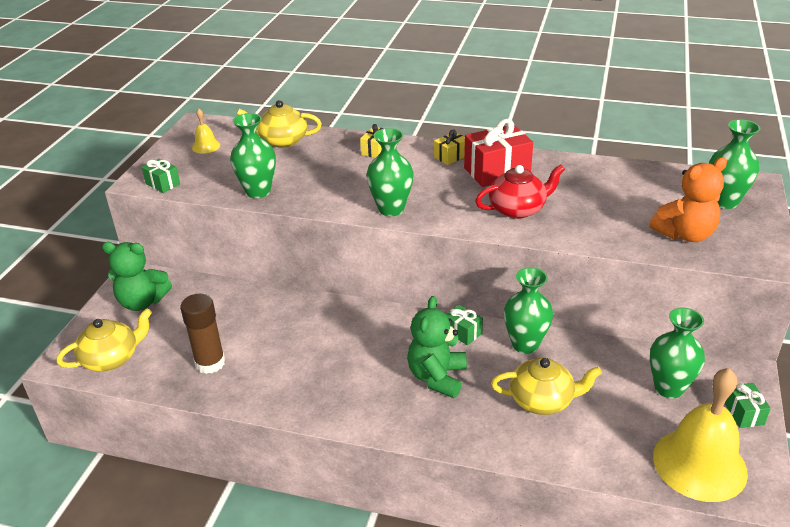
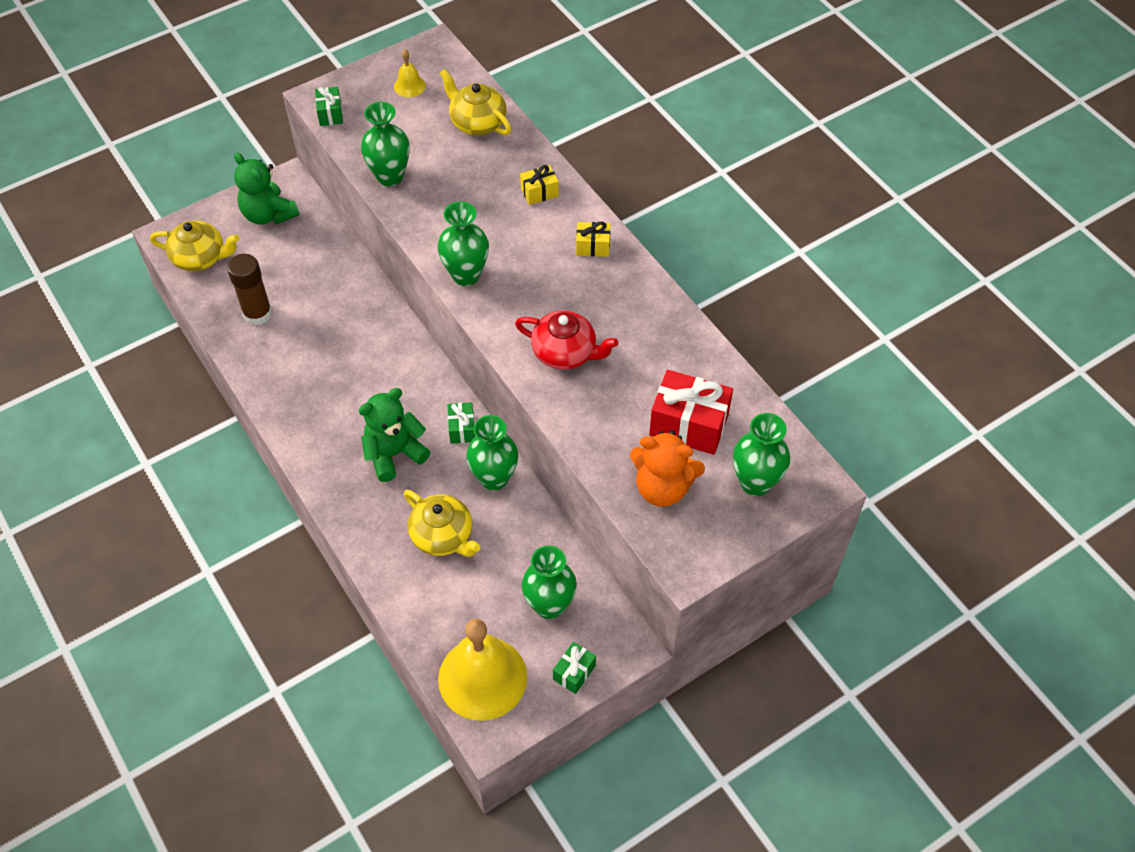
camera: 40 degrees right, 20 degrees up
red gift [464,119,533,187] -> red gift moved to [649,370,733,455]

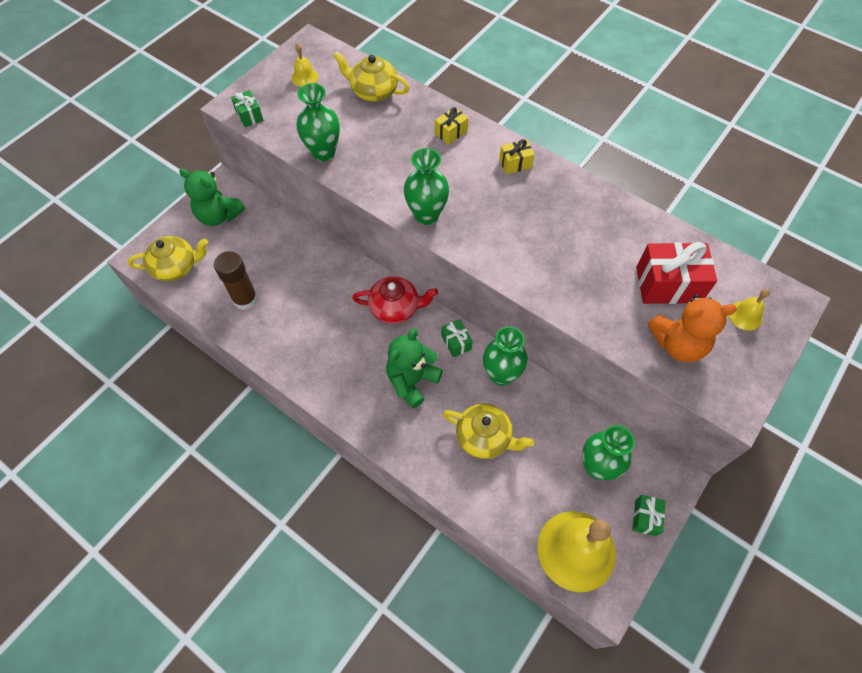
camera: 20 degrees left, 5 degrees up
red teapot [515,310,618,370] -> red teapot moved to [352,276,438,324]
green vase [733,413,790,496] -> yellow bell [729,289,770,331]

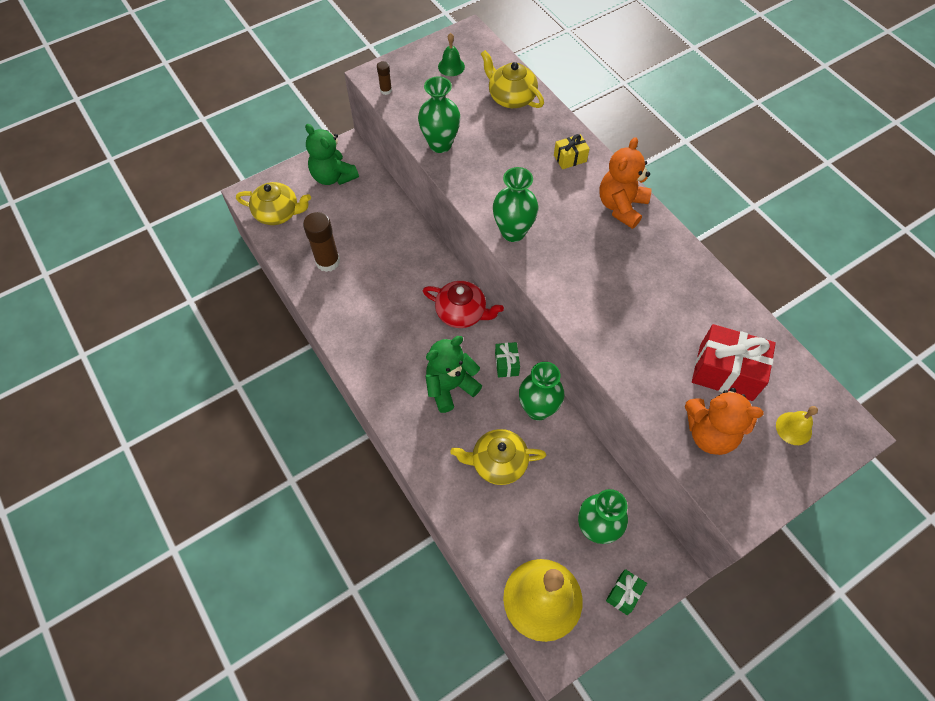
camera: 20 degrees right, 0 degrees up
green gift [231,90,263,128] -> brown glue stick [377,61,392,95]
yellow bell [291,43,318,87] -> green bell [438,33,465,76]
yellow teapot [443,404,534,459] -> yellow teapot turned 135 degrees clockwise [450,429,546,485]
yellow gift [499,139,535,174] -> orange teddy bear [599,137,651,229]

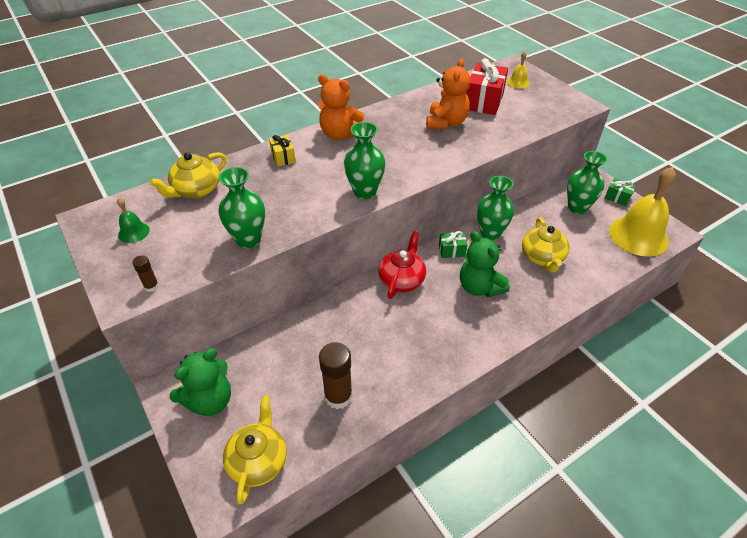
camera: 90 degrees left, 15 degrees down
orange teddy bear [685,388,764,455] -> orange teddy bear moved to [426,58,470,129]

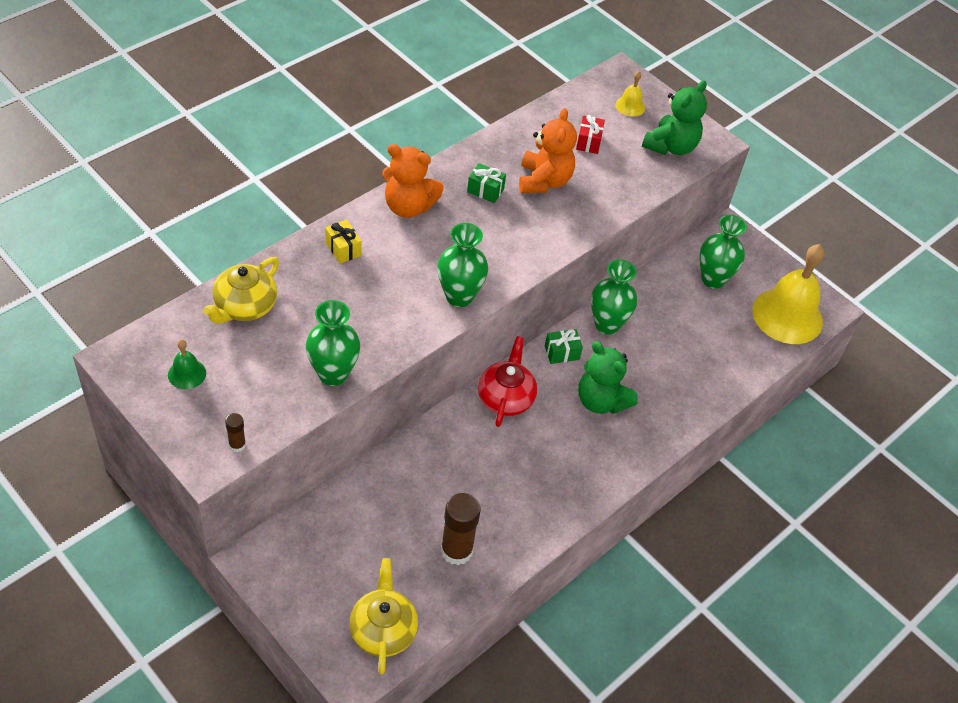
camera: 15 degrees left, 5 degrees up
green teddy bear [170,348,231,416] -> green teddy bear moved to [642,81,707,155]
red gift [466,58,508,115] -> red gift [576,115,605,154], size x0.53
yellow teapot [522,217,570,272] -> none
green gift [605,178,636,206] -> green gift moved to [467,163,506,203]

